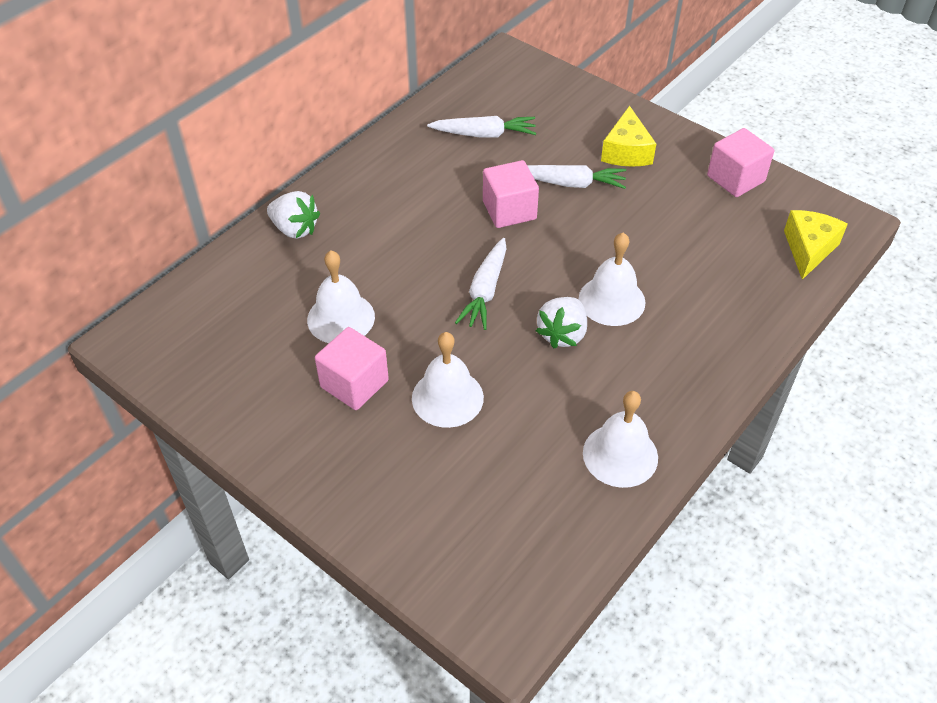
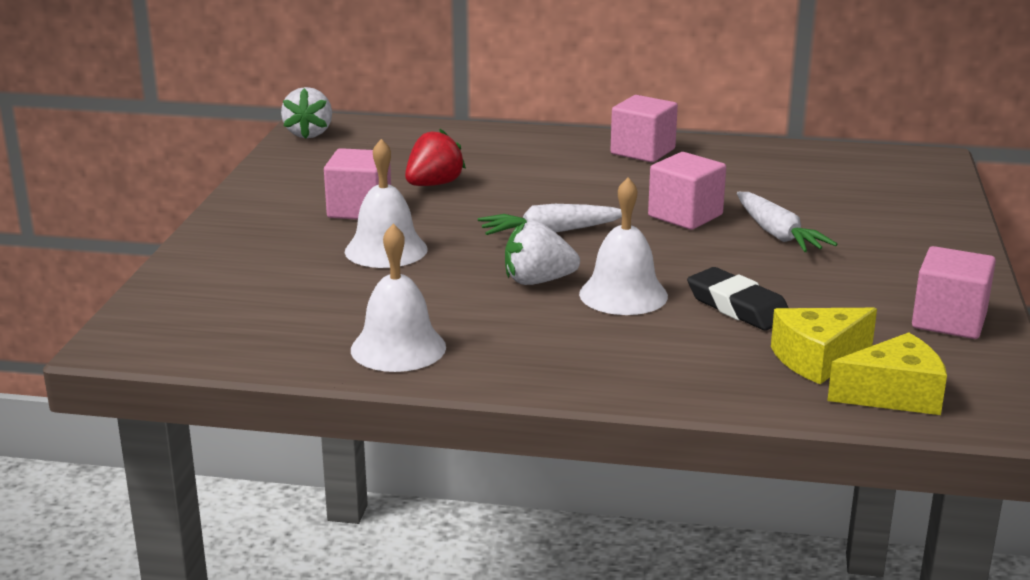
camera: 60 degrees right, 25 degrees down
white strawberry [267,191,320,239] -> white strawberry moved to [281,87,332,139]
white bell [307,251,375,343] -> red strawberry [405,129,466,186]
white carrot [427,116,536,138] -> none
yellow cheese [601,106,656,167] -> yellow cheese moved to [771,308,877,384]
none -> pink cube [610,95,678,162]
none -> black eraser [687,267,788,330]

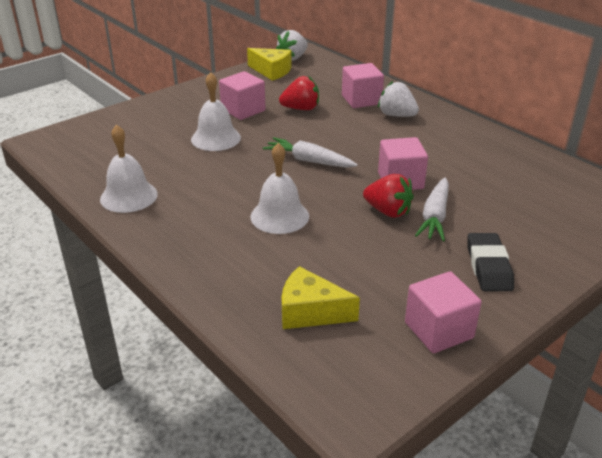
camera: 40 degrees right, 10 degrees up
white strawberry [505,221,580,285] -> white strawberry moved to [378,81,419,117]
pink cube [610,95,678,162] -> pink cube moved to [342,63,384,108]
black eraser [687,267,788,330] -> black eraser moved to [467,233,514,291]
yellow cheese [827,332,947,415] -> yellow cheese moved to [247,48,292,81]
none -> red strawberry [363,174,414,218]

